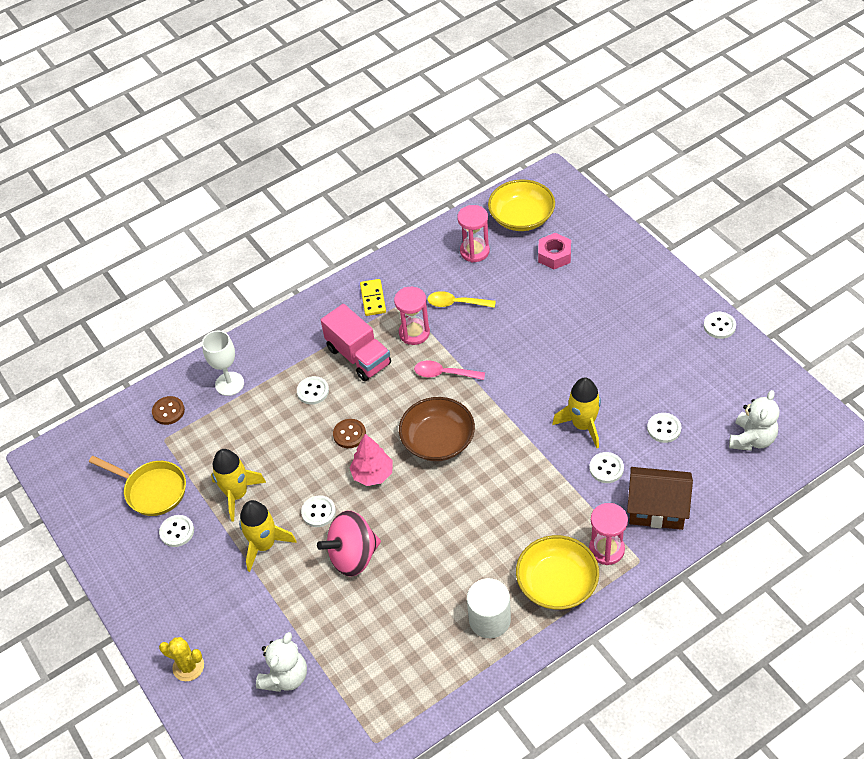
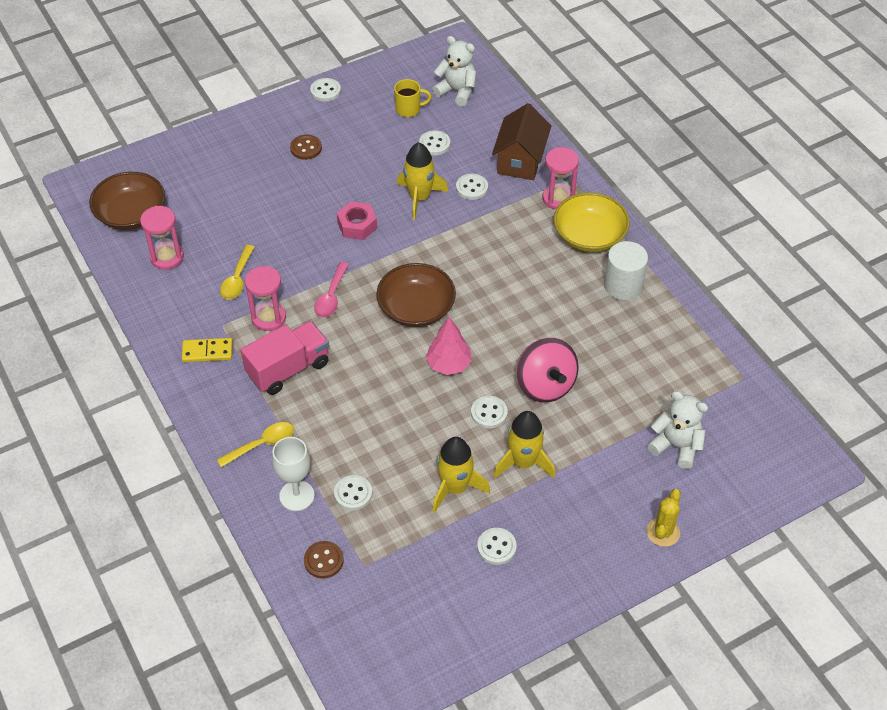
camera: 90 degrees left, 0 degrees up
yellow pan [89,456,186,516] -> none
white button [297,376,329,405] -> white button moved to [334,475,372,510]
brown button [333,419,366,448] -> brown button moved to [290,135,322,160]
yellow bowl [488,180,555,231] -> brown bowl [89,172,165,230]
pink nut [538,233,571,269] -> pink nut moved to [337,202,377,240]
none -> yellow spoon [217,422,294,468]
none -> yellow mug [394,79,432,117]

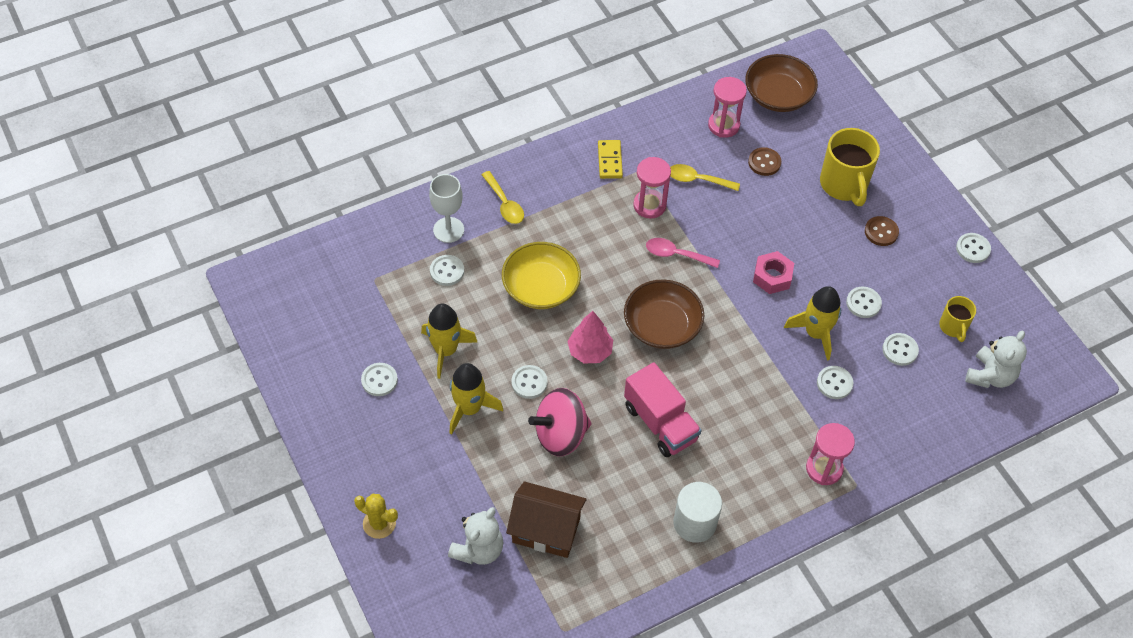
camera: 90 degrees right, 5 degrees up
pink truck [241,321,329,395] -> pink truck moved to [624,362,702,457]
brown button [304,541,344,579] -> brown button moved to [748,147,781,176]
brown house [492,103,551,180] -> brown house moved to [506,481,587,558]
yellow bowl [553,192,630,252] -> yellow bowl moved to [502,242,581,309]
none -> yellow mug [820,128,880,206]
none -> white button [846,287,882,318]

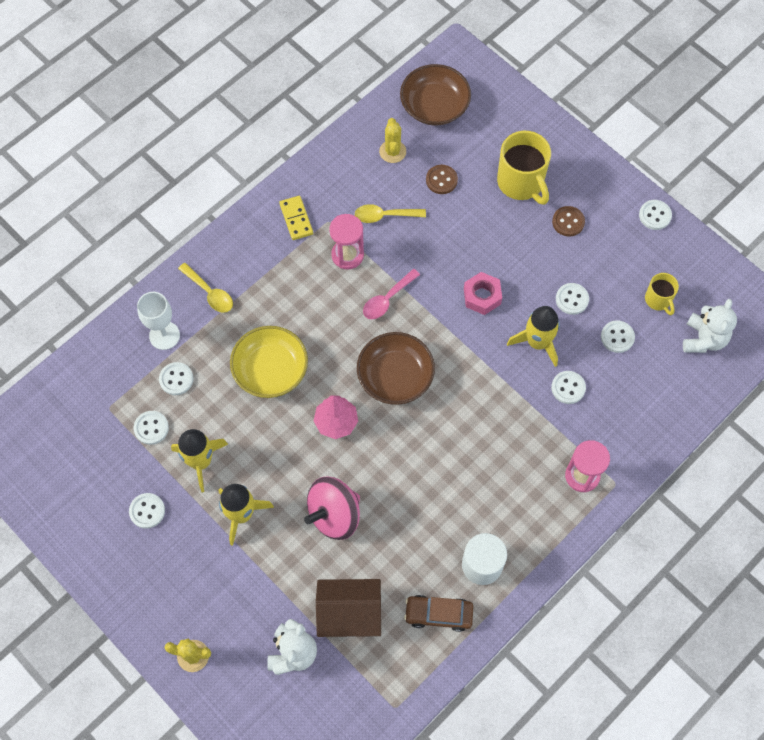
camera: 15 degrees left, 10 degrees up
white button [511,365,548,399] -> white button moved to [134,411,169,445]
pink truck [624,362,702,457] -> none
pink spoon [646,238,720,268] -> pink spoon turned 45 degrees counterclockwise [363,269,420,319]
pink hourglass [708,77,747,138] -> yellow cactus [379,118,406,163]
none -> brown car [404,595,473,632]

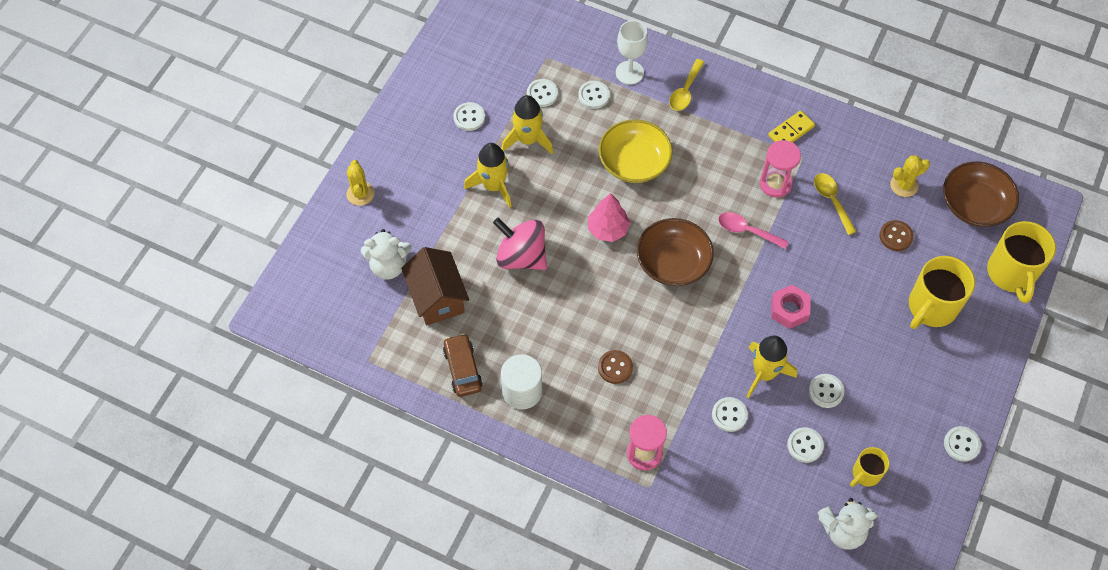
camera: 70 degrees right, 5 degrees down
brown button [552,206,585,236] -> brown button moved to [598,350,633,384]
none -> yellow mug [987,221,1056,303]

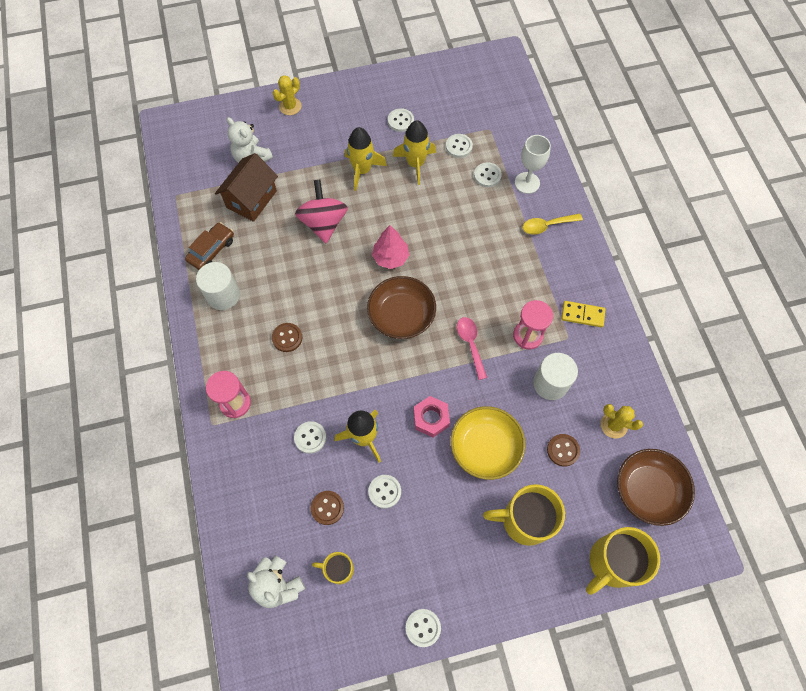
camera: 50 degrees right, 5 degrees up
yellow bowl [599,119,673,183] -> yellow bowl moved to [451,406,526,480]
white button [787,427,824,463] -> brown button [311,491,344,525]
yellow spoon [814,173,857,235] -> white cylinder [533,353,578,400]

